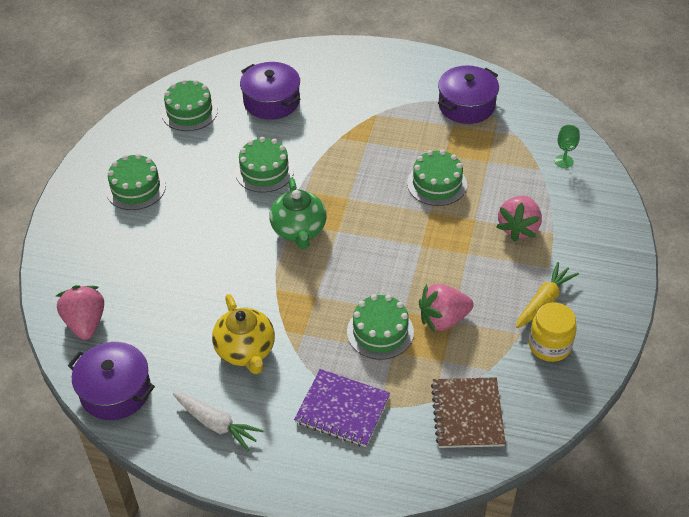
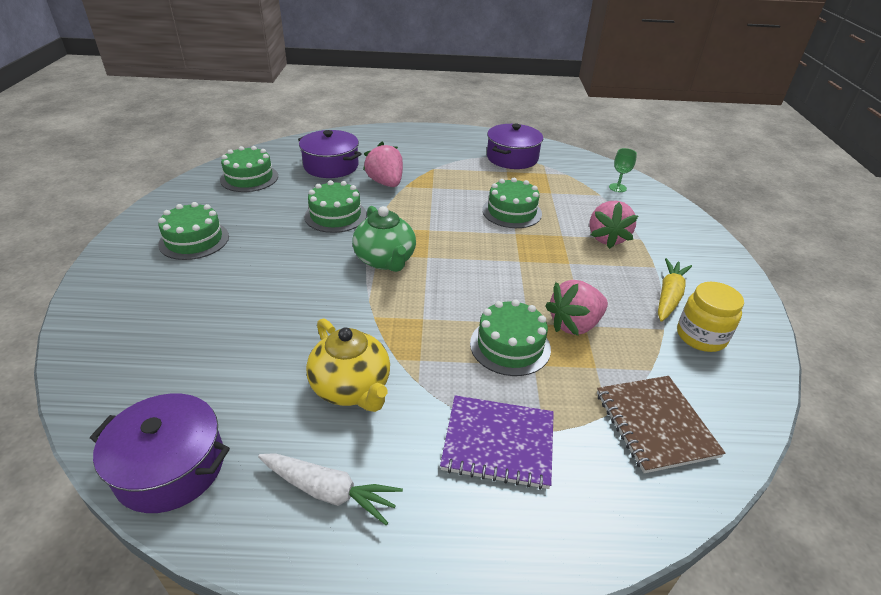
camera: 15 degrees left, 10 degrees down
pink strawberry [56,285,104,340] -> pink strawberry moved to [363,142,403,187]

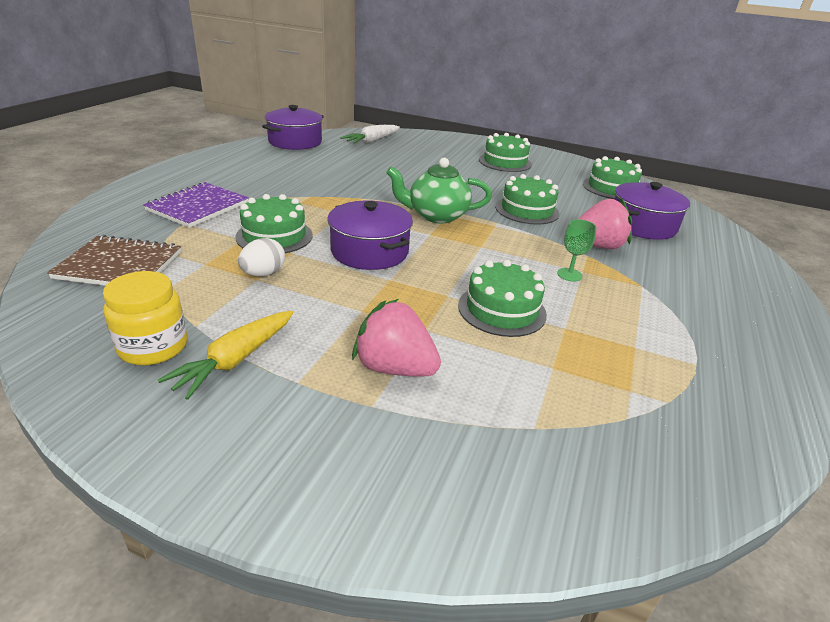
camera: 110 degrees right, 5 degrees down
white carrot [258,453,403,525] -> white carrot moved to [341,125,400,144]
yellow teapot [306,318,390,412] -> none
purple pot [487,124,543,169] -> purple pot moved to [328,201,413,270]
pink strawberry [545,280,608,336] -> white egg [238,238,285,277]
green goblet [609,148,637,192] -> green goblet moved to [557,219,597,281]
yellow carrot [658,258,692,322] -> yellow carrot turned 75 degrees clockwise [158,311,293,400]

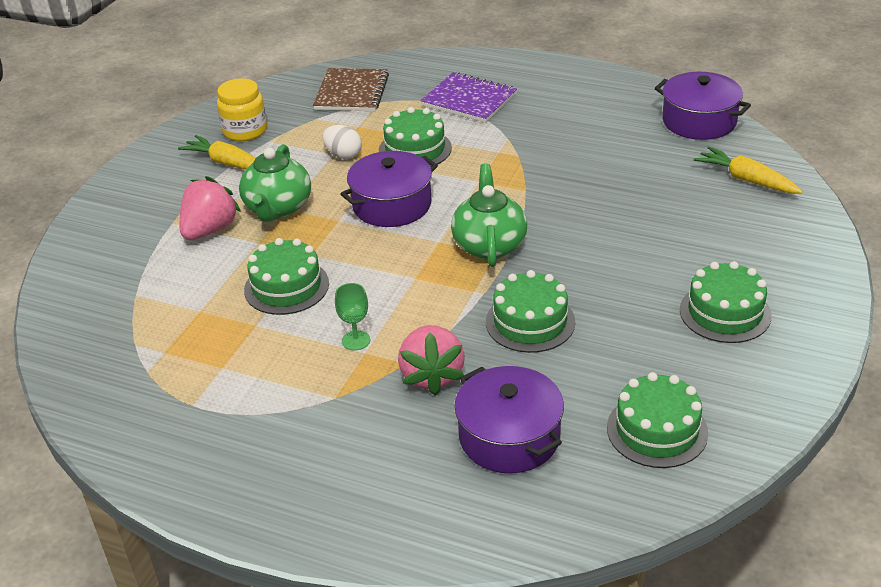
camera: 95 degrees right, 5 degrees up
white carrot [341,125,400,144] -> yellow carrot [694,146,803,194]
none -> green teapot [239,144,311,222]

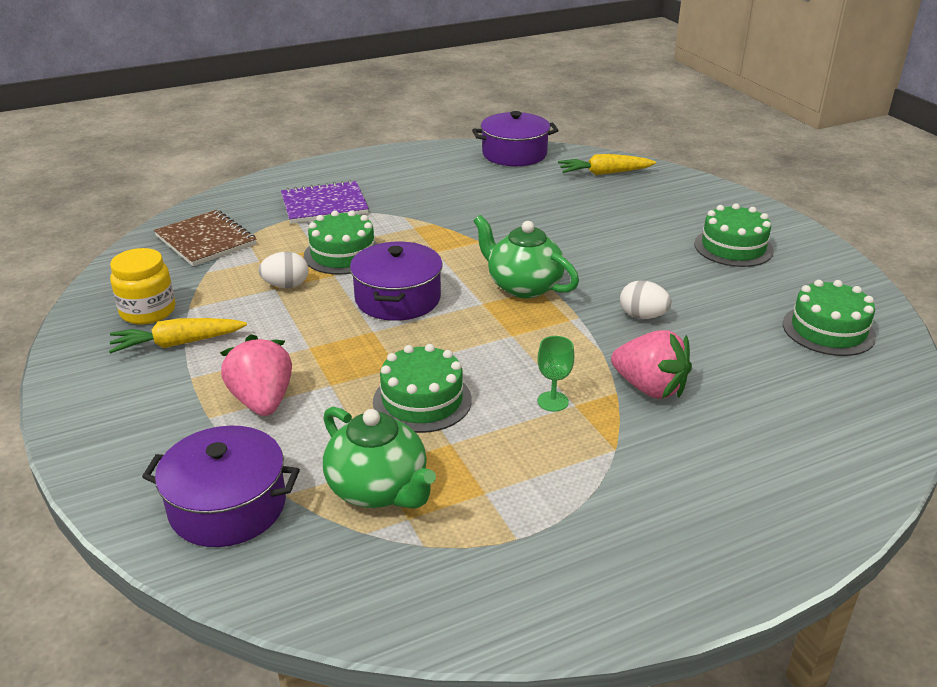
camera: 50 degrees left, 5 degrees down
green teapot [239,144,311,222] -> green teapot moved to [323,406,436,509]
purple pot [454,366,564,473] -> purple pot moved to [142,426,300,547]
green cake [486,270,575,353] -> white egg [620,280,672,319]

